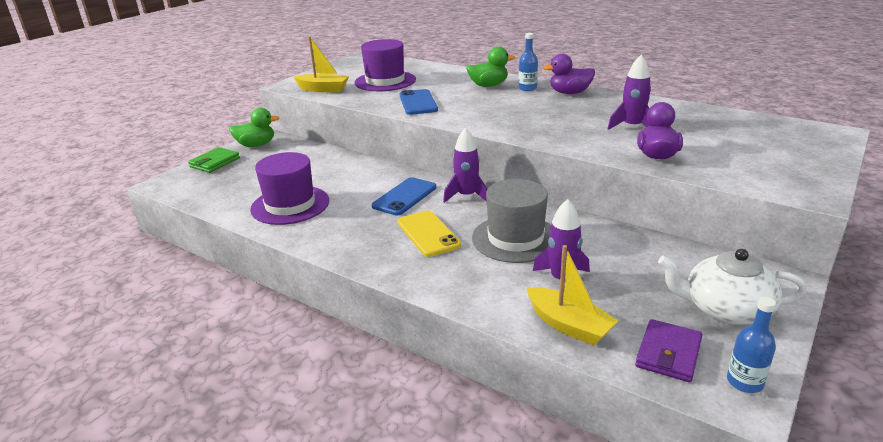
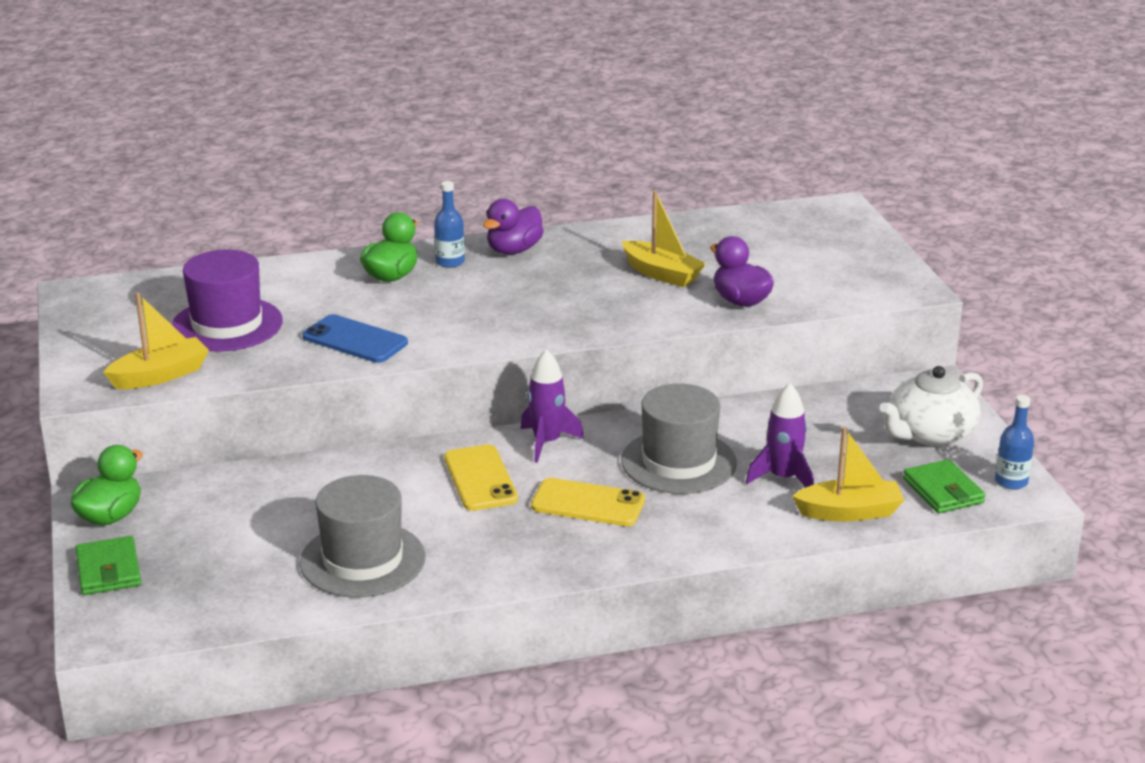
camera: 50 degrees left, 0 degrees up
purple hat [250,152,329,225] -> grey hat [300,475,426,598]
blue phone [372,177,436,215] -> yellow phone [444,445,518,511]
purple rocket [608,55,651,130] -> yellow boat [622,191,706,287]
purple wallet [635,319,703,382] -> green wallet [903,459,985,513]

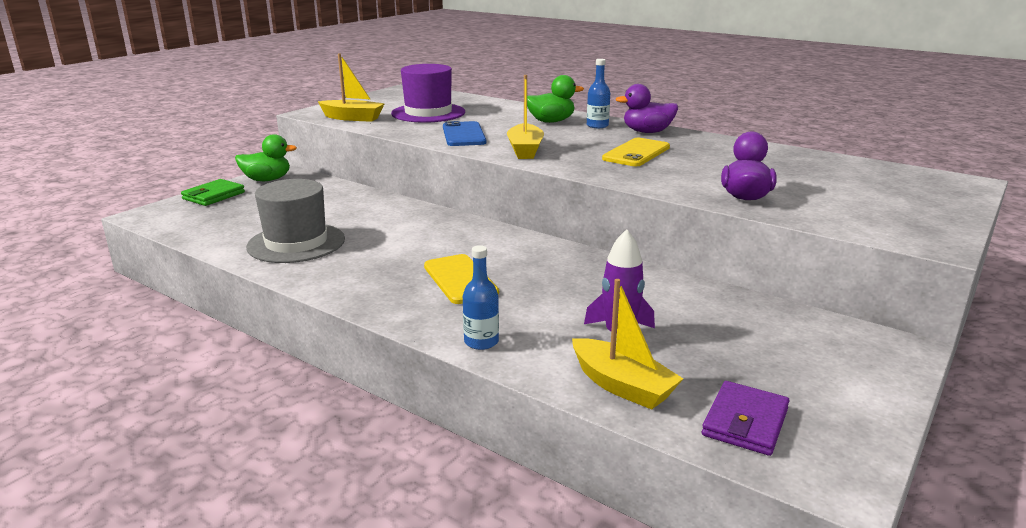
camera: 50 degrees right, 5 degrees down
yellow phone [444,445,518,511] -> yellow phone moved to [602,138,670,166]
purple rocket [521,349,584,463] -> none
grey hat [621,384,737,494] -> none
yellow boat [622,191,706,287] -> yellow boat moved to [507,75,544,159]
white teapot [879,366,983,446] -> none
green wallet [903,459,985,513] -> purple wallet [702,381,789,456]
blue bottle [995,395,1034,490] -> blue bottle moved to [463,245,499,350]

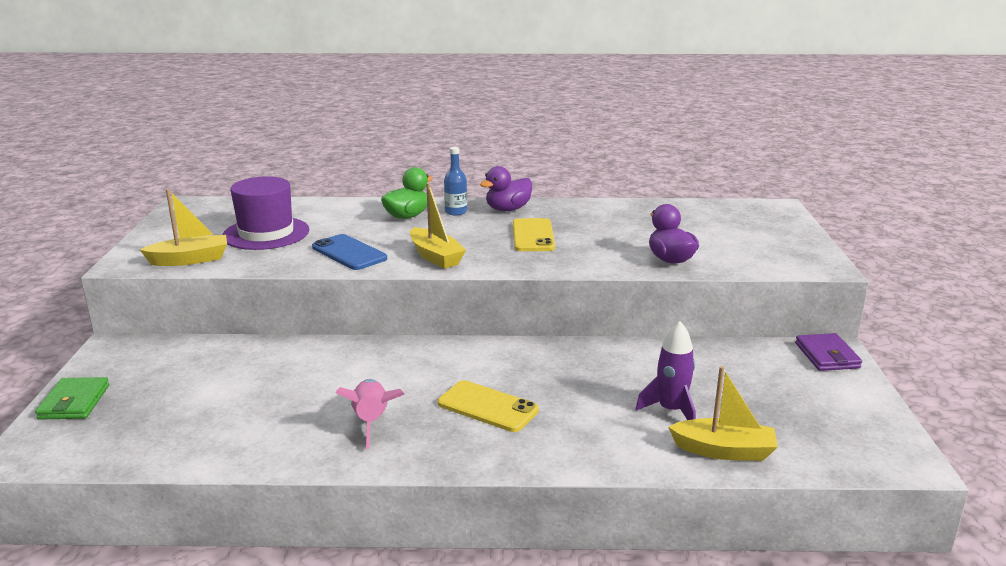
camera: 35 degrees left, 0 degrees up
green duck [235,134,297,181] -> none
grey hat [246,179,345,263] -> none
blue bottle [463,245,499,350] -> none
purple wallet [702,381,789,456] -> purple wallet moved to [795,333,862,371]
none -> pink rocket [335,379,405,449]

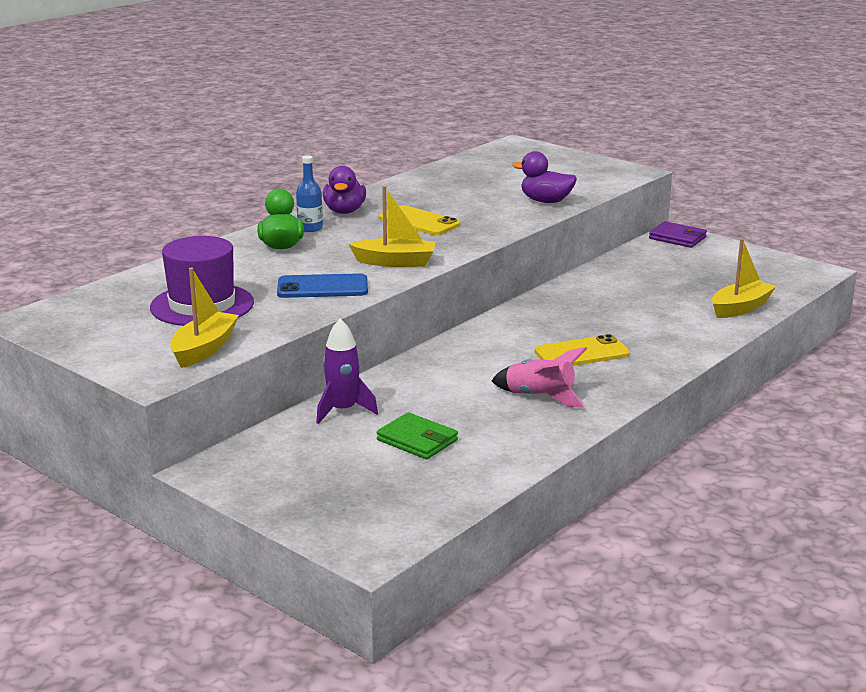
camera: 50 degrees left, 0 degrees up
green wallet [35,377,109,420] -> green wallet moved to [377,412,458,459]
purple rocket [635,321,696,420] -> purple rocket moved to [316,318,378,424]

